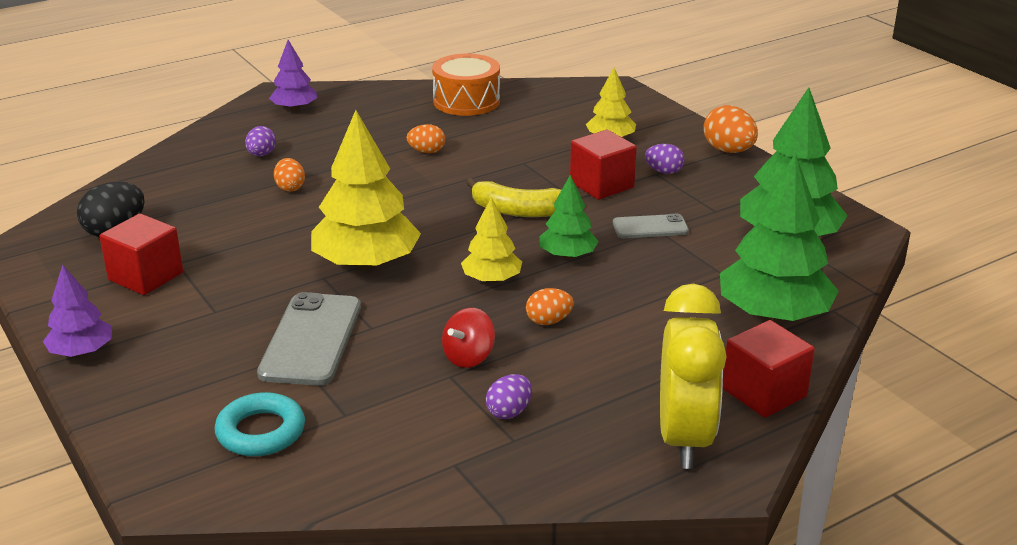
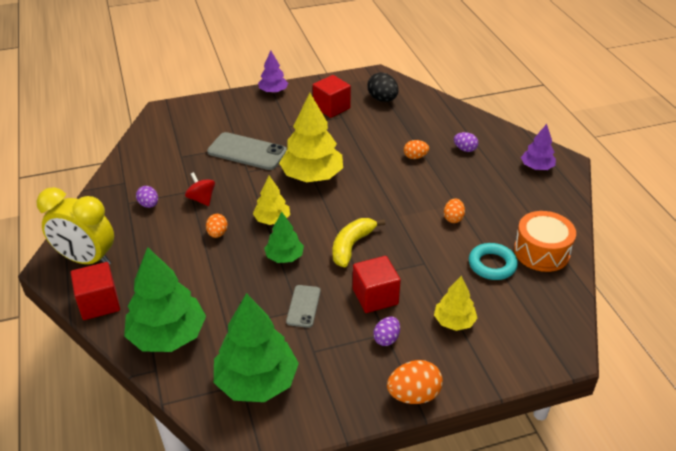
camera: 105 degrees right, 10 degrees up
turquoise ring [215,392,305,456] -> turquoise ring moved to [469,243,518,280]

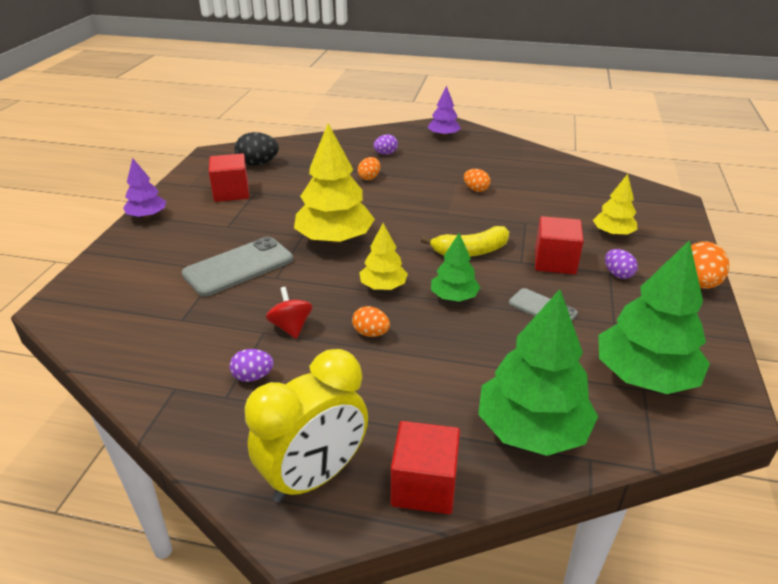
camera: 60 degrees left, 5 degrees down
red spinning top [185,172,215,206] -> red spinning top turned 75 degrees clockwise [266,287,313,339]
yellow banana [333,218,385,267] -> yellow banana turned 75 degrees counterclockwise [421,226,509,257]
turquoise ring [469,243,518,280] -> none
orange drum [514,211,576,272] -> none

